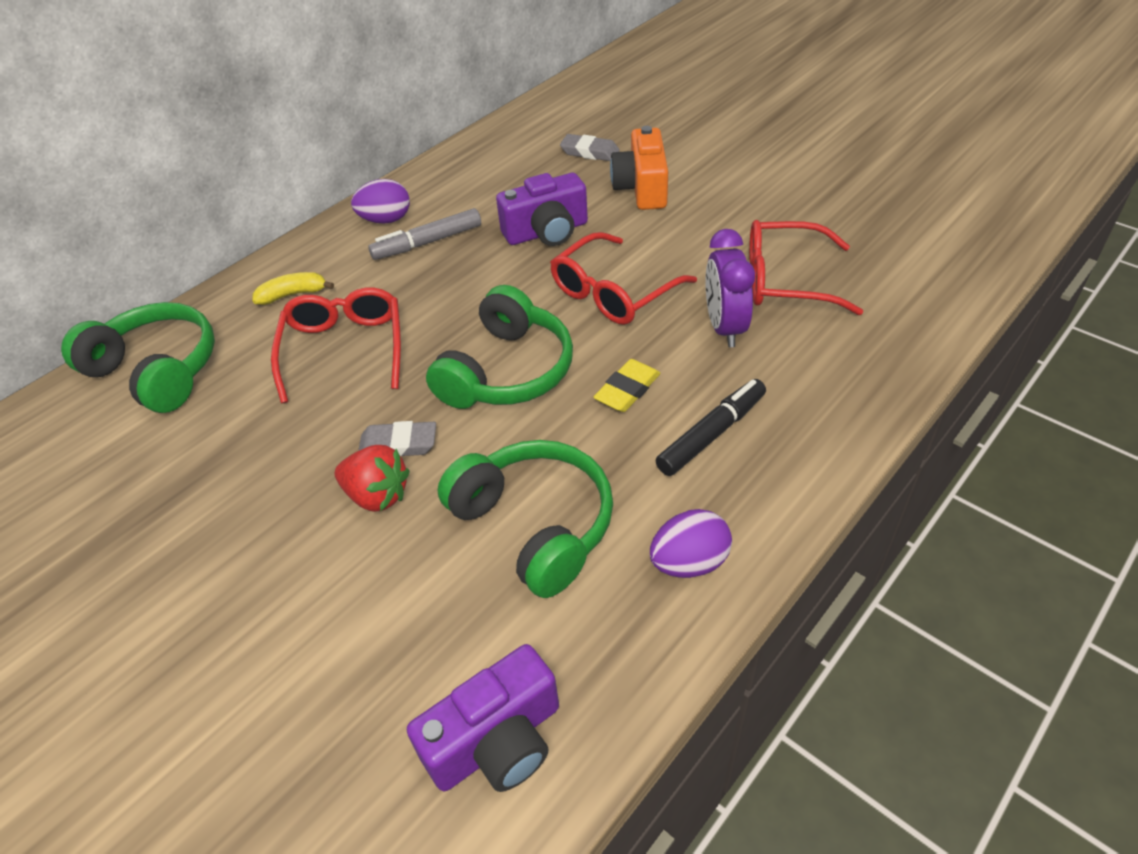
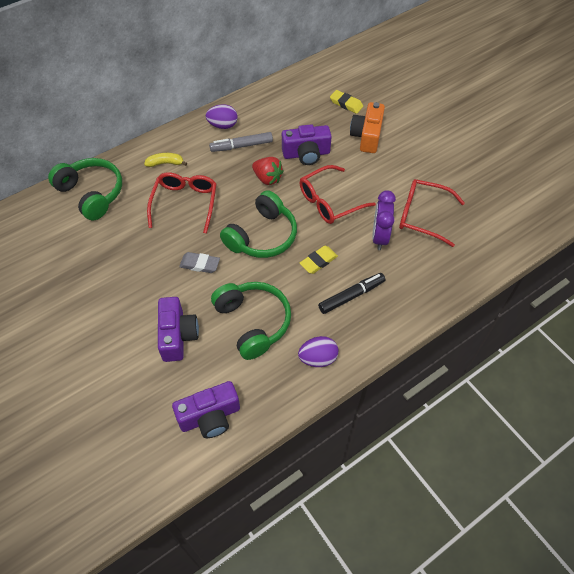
camera: 10 degrees right, 10 degrees up
red strawberry [335,445,410,512] -> red strawberry moved to [252,157,284,185]
grey eraser [560,134,620,161] -> yellow eraser [330,90,363,114]
none -> purple camera [158,297,199,362]

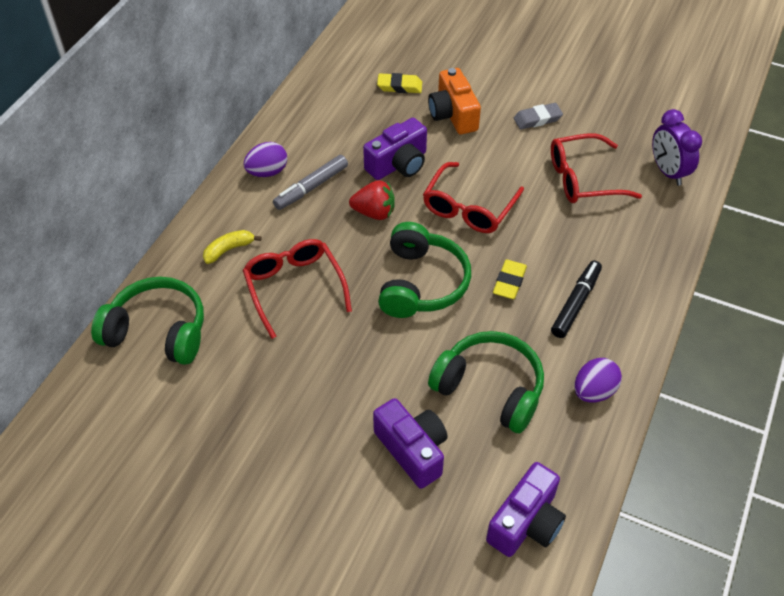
camera: 30 degrees left, 5 degrees down
grey eraser [179,252,220,273] -> grey eraser moved to [514,103,563,129]
purple clock [372,190,396,250] -> purple clock moved to [652,109,702,186]

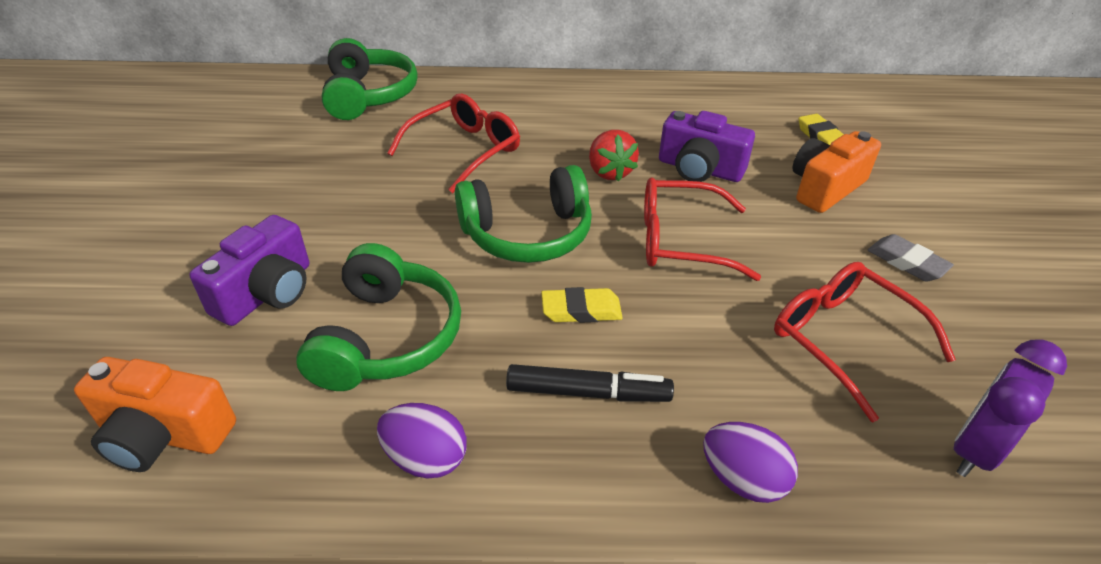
camera: 65 degrees right, 10 degrees down
yellow banana [203,230,261,264] -> none
purple egg [243,142,287,177] -> purple egg moved to [703,422,798,503]
grey marker [273,155,348,210] -> none
purple camera [486,462,566,557] -> orange camera [74,357,236,472]

